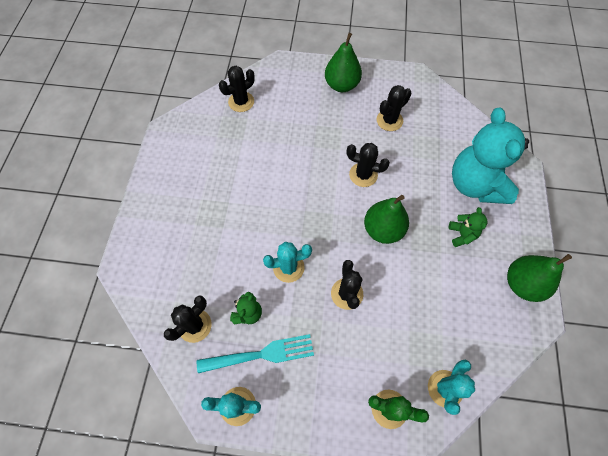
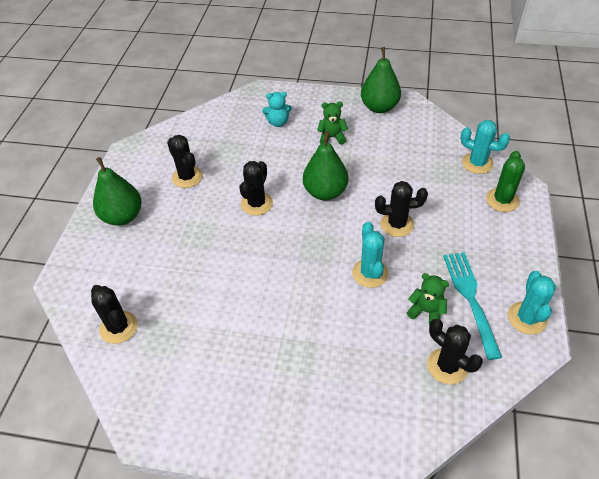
camera: 85 degrees left, 15 degrees down
turquoise teddy bear [452,107,529,204] -> turquoise teddy bear [262,91,292,127], size x0.42

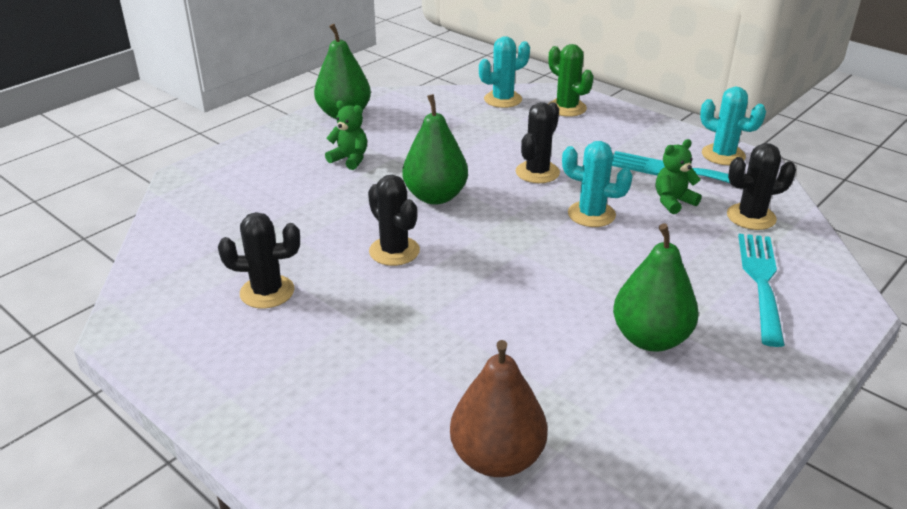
camera: 60 degrees left, 15 degrees down
black cactus [91,285,138,344] -> brown pear [450,340,548,477]
green pear [93,157,142,226] -> green pear moved to [613,224,699,352]
turquoise teddy bear [262,91,292,127] -> none
green teddy bear [317,102,348,145] -> green teddy bear turned 90 degrees clockwise [325,101,367,170]
none -> turquoise fork [738,234,785,347]

